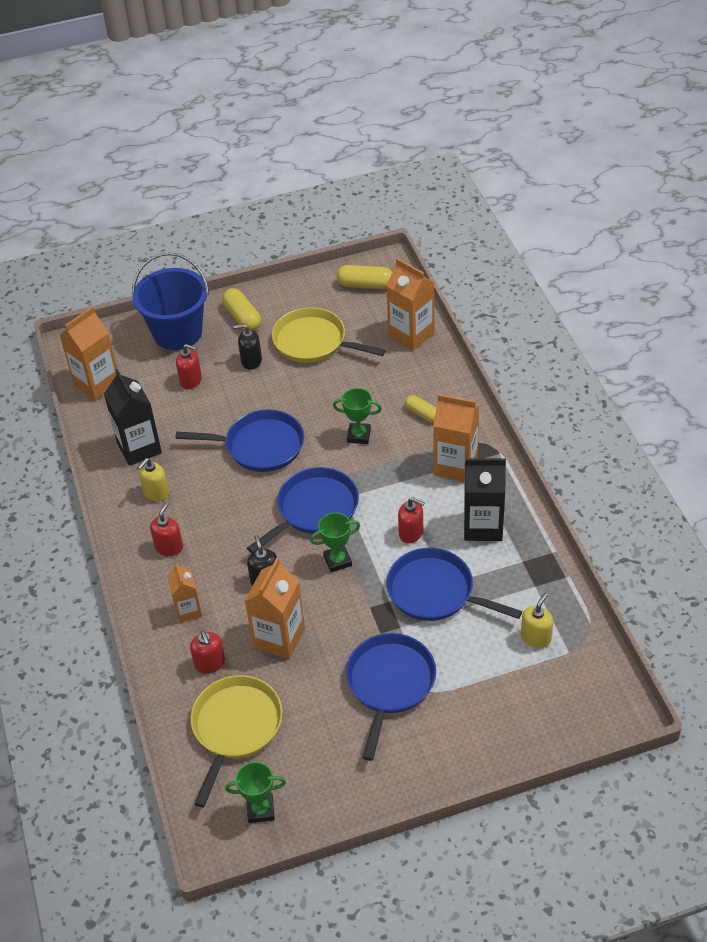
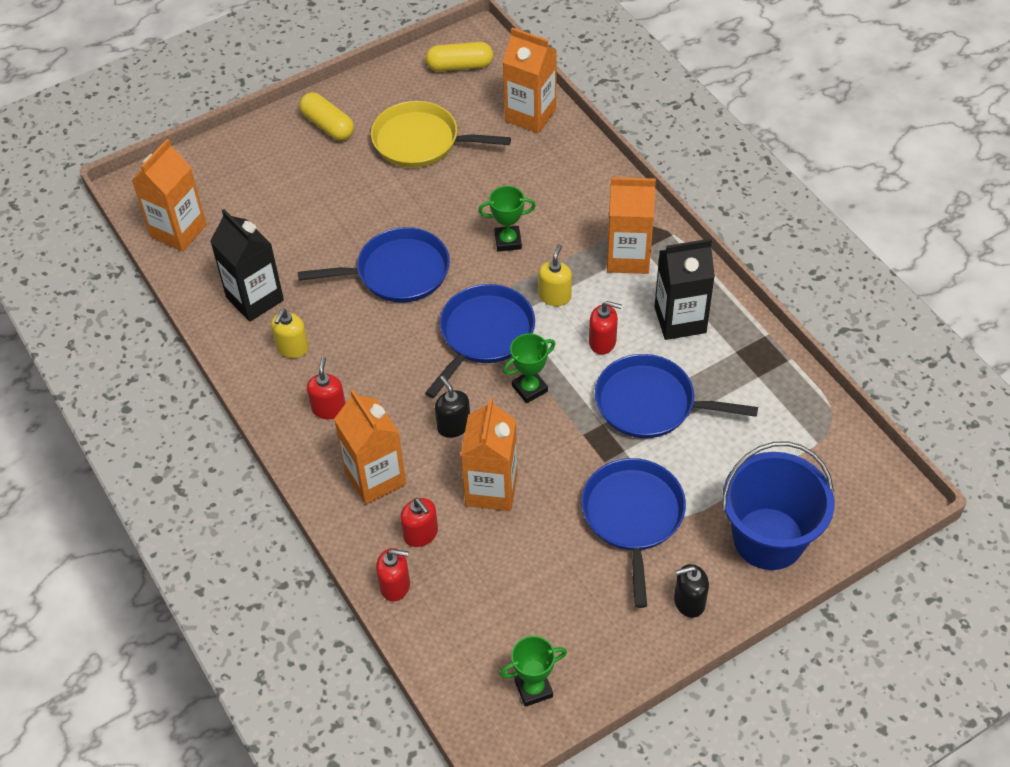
camera: 15 degrees left, 5 degrees up
blue bucket [132,252,209,350] -> blue bucket moved to [722,441,835,570]
orange carton [167,563,202,623] -> orange carton [334,389,406,504], size x1.63
red soap dispenser [176,344,202,389] -> red soap dispenser moved to [376,548,410,601]
yellow pan [190,675,283,807] -> none
black soap dispenser [233,324,262,370] -> black soap dispenser moved to [674,564,709,618]
yellow capsule [405,395,436,423] -> none
yellow soap dispenser [521,593,553,648] -> yellow soap dispenser moved to [538,244,572,306]

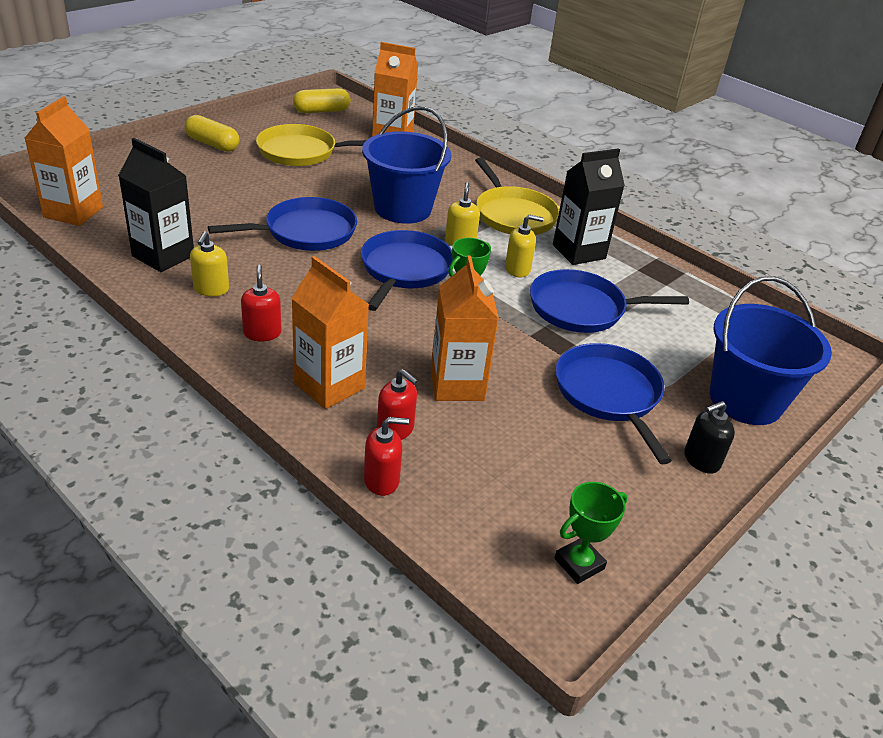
camera: 20 degrees left, 15 degrees down
black soap dispenser [435,376,470,438] -> none
green trophy [478,186,536,252] -> blue bucket [362,106,451,224]
red soap dispenser [589,301,622,354] -> yellow soap dispenser [505,214,543,277]
orange carton [607,177,656,274] -> yellow pan [475,158,560,235]

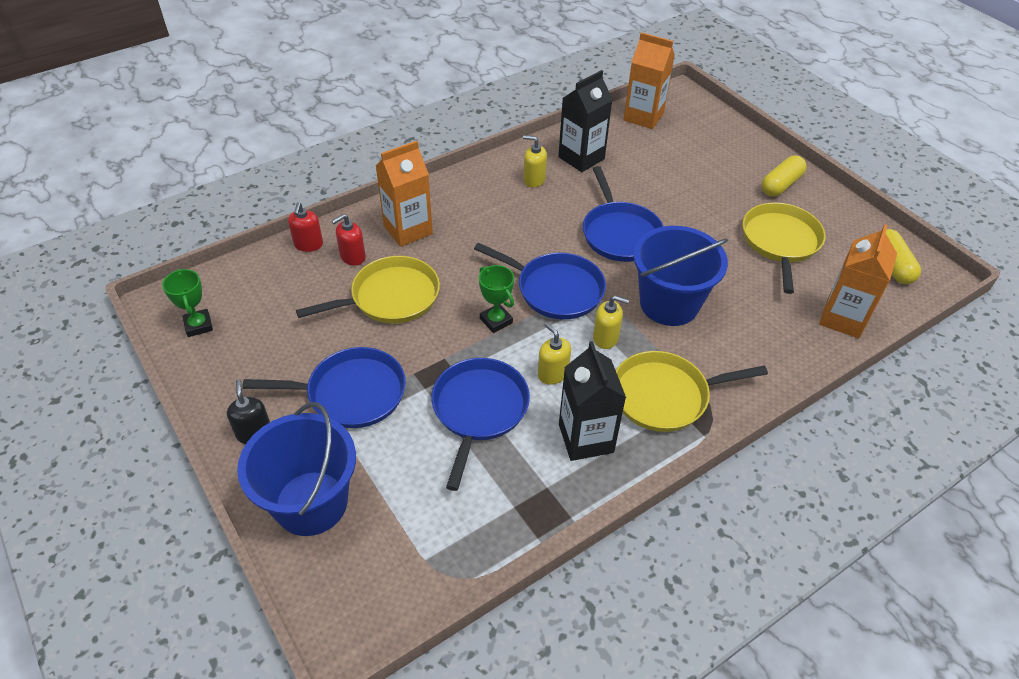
camera: 105 degrees right, 10 degrees up
red soap dispenser [241,265,281,341] -> none
orange carton [431,256,499,401] -> yellow pan [296,256,440,323]
yellow soap dispenser [505,214,543,277] -> yellow soap dispenser turned 135 degrees clockwise [538,323,571,385]

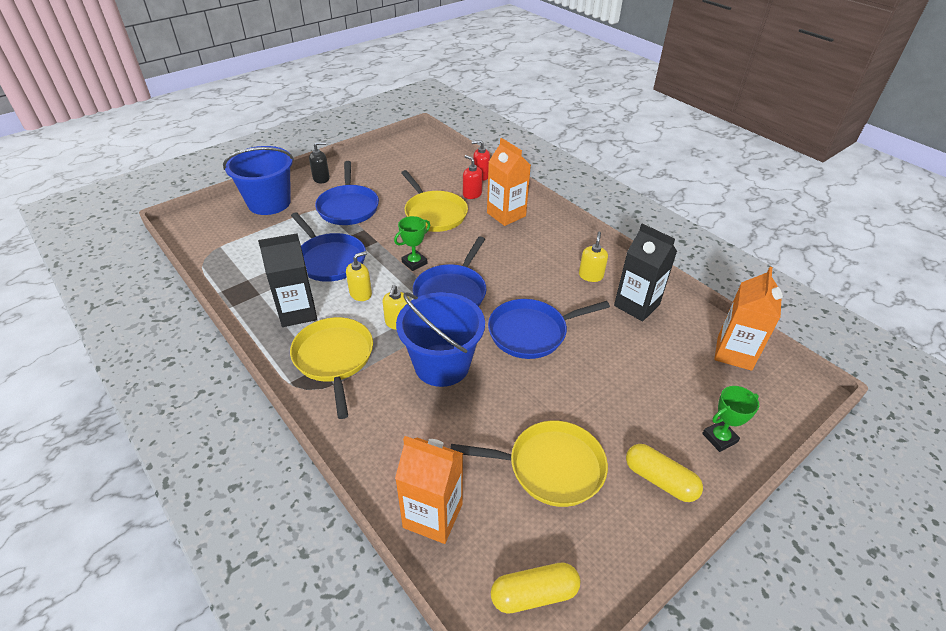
camera: 85 degrees right, 5 degrees down
green trophy [162,269,213,337] -> green trophy moved to [702,386,759,452]
blue pan [431,358,530,491] -> blue pan turned 45 degrees clockwise [291,212,366,282]

